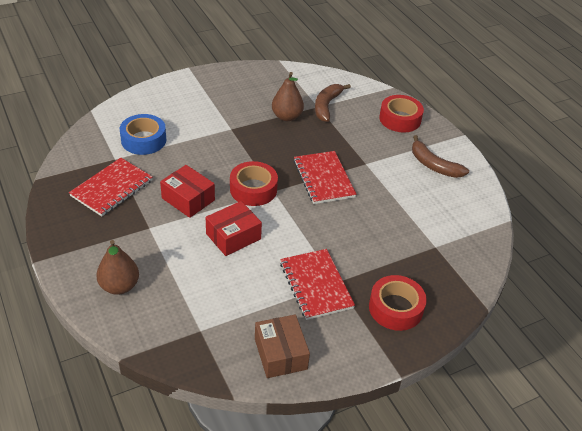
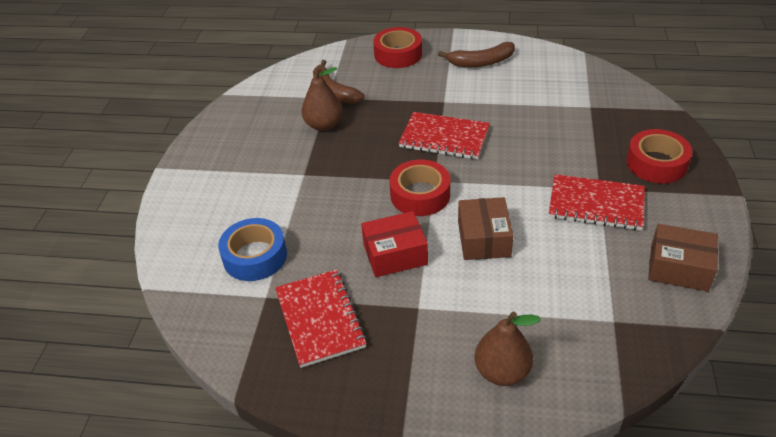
camera: 50 degrees left, 0 degrees up
red box [206,201,262,256] -> brown box [458,197,513,260]

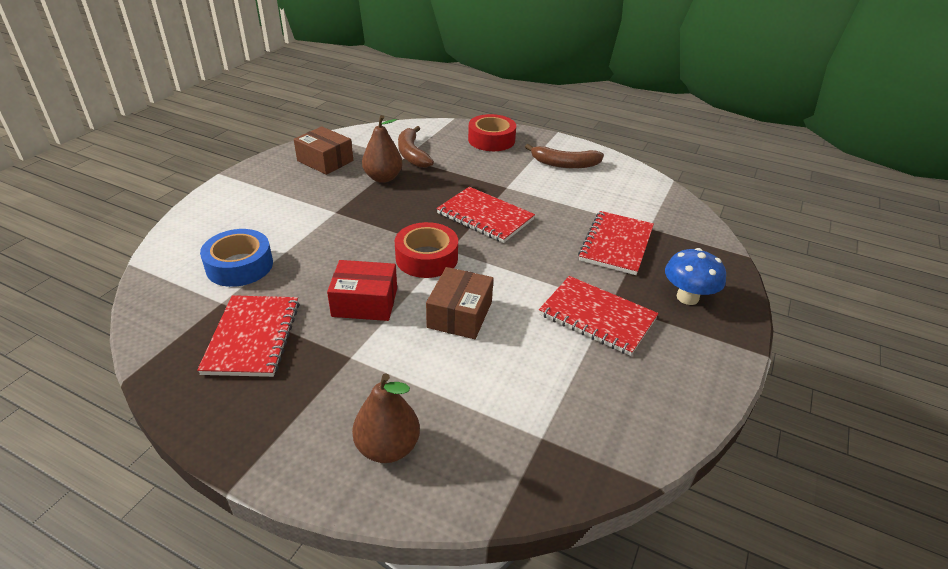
camera: 15 degrees right, 5 degrees down
red tape [626,129,692,183] -> blue mushroom [665,248,726,305]
brown box [648,224,718,292] -> brown box moved to [294,126,353,175]
none -> red notebook [578,211,654,275]

